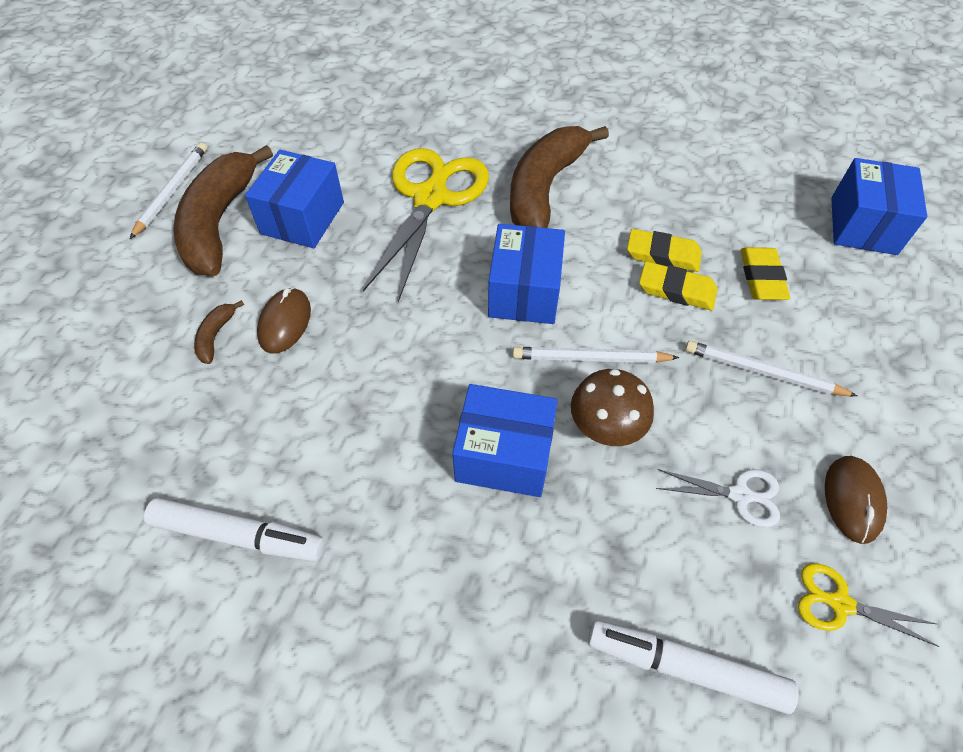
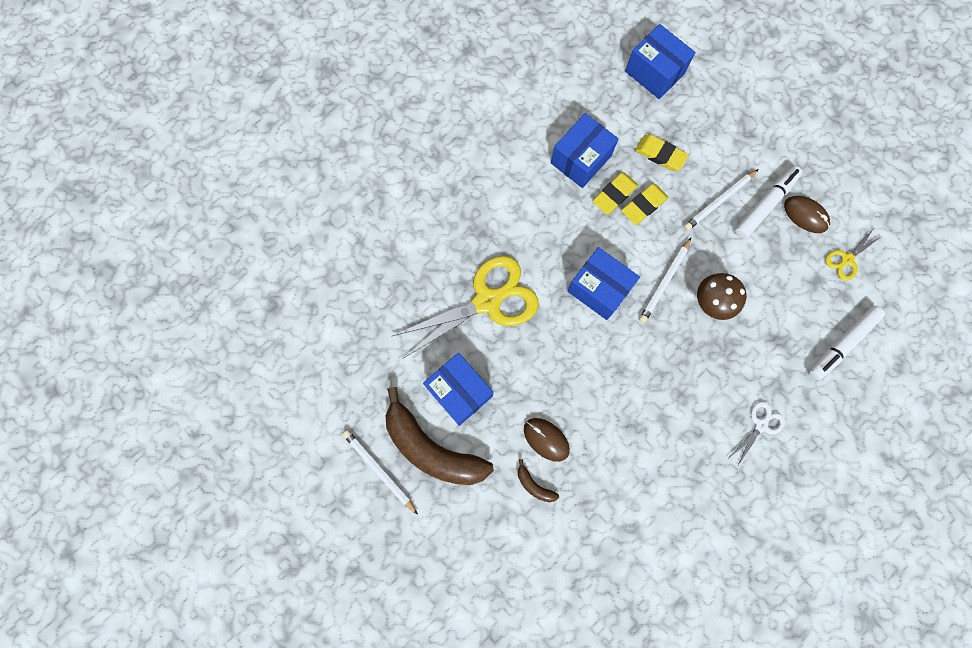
camera: 60 degrees left, 20 degrees up
white marker [144,498,325,562] -> white marker moved to [735,166,802,239]
yellow scissors [363,148,489,302] -> yellow scissors turned 105 degrees clockwise [392,256,539,359]
blue box [452,384,558,497] -> blue box moved to [551,113,619,188]
brown banana [510,126,609,228] -> none
white scissors [656,469,780,527] -> white scissors moved to [730,401,785,465]

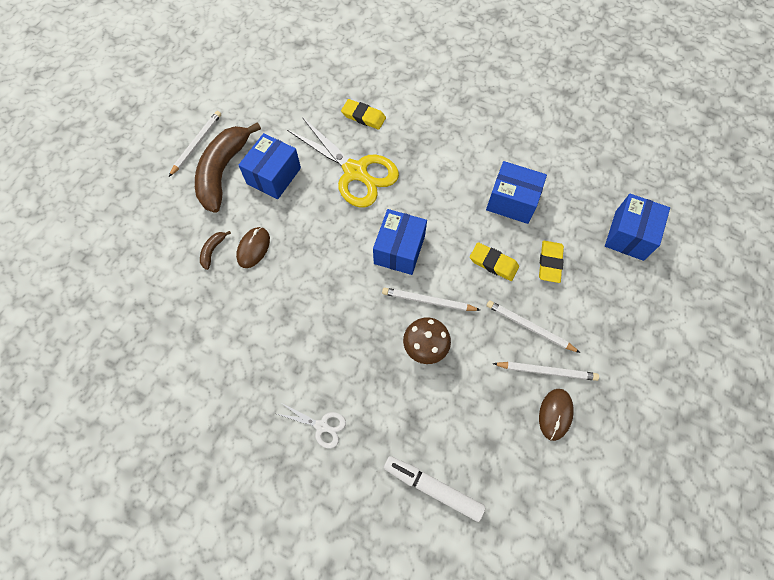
camera: 70 degrees right, 10 degrees down
yellow eraser [592,172,638,214] -> yellow eraser moved to [341,99,386,130]
white marker [735,166,802,239] -> white pencil [493,362,599,381]
yellow scissors [825,227,882,281] -> none

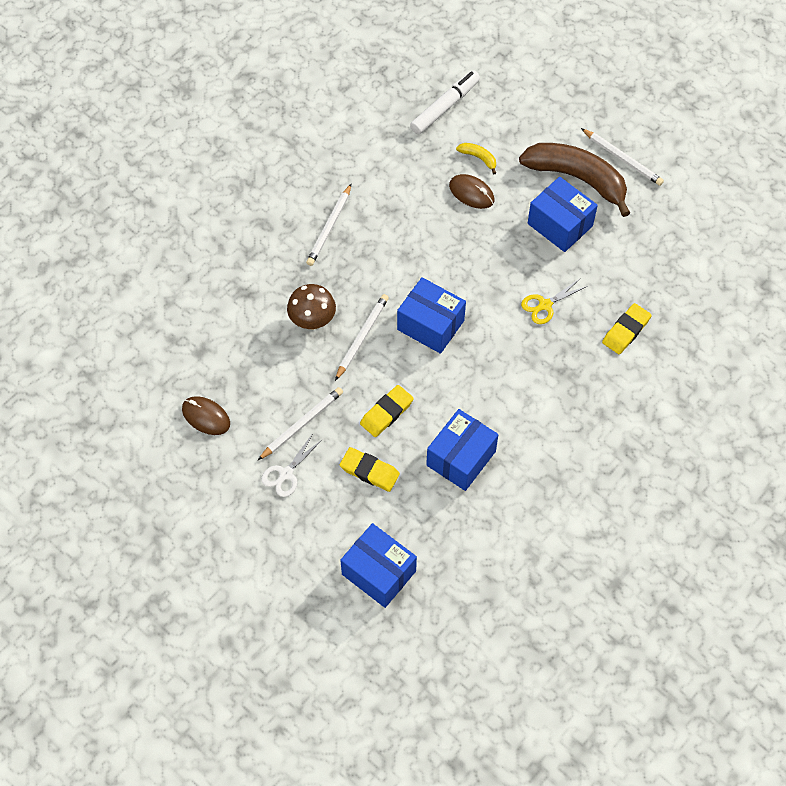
camera: 105 degrees right, 5 degrees down
brown banana [200,231,231,270] -> yellow banana [456,143,496,175]
white scissors [277,403,346,448] -> white scissors moved to [261,433,323,497]
yellow scissors [287,117,399,207] -> yellow scissors [521,279,587,324], size x0.46
white marker [384,456,485,522] -> white marker moved to [410,70,480,134]
white pencil [493,362,599,381] -> white pencil moved to [306,184,351,266]

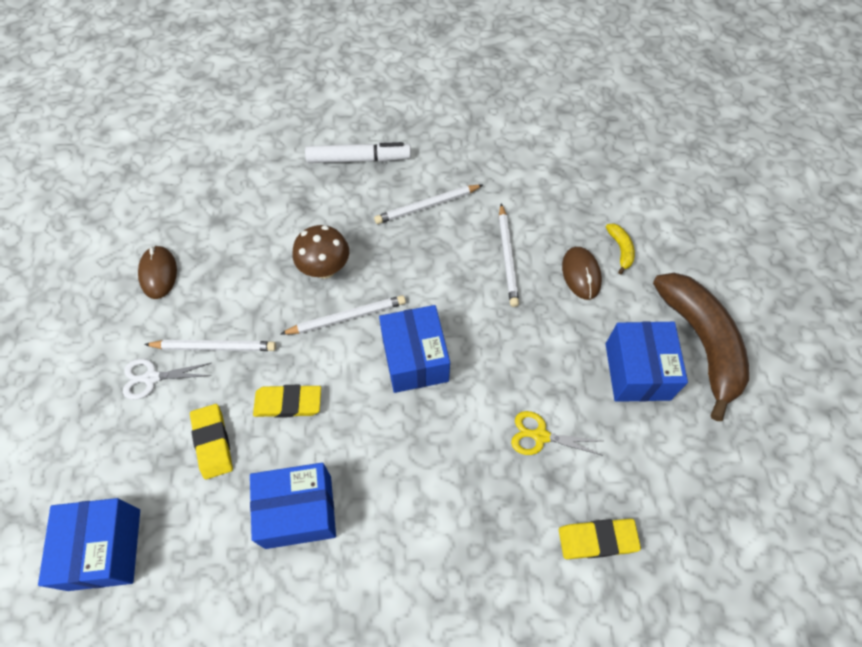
camera: 45 degrees right, 0 degrees up
white marker [410,70,480,134] -> white marker moved to [305,142,411,163]
white pencil [581,128,664,186] -> white pencil moved to [499,203,519,307]

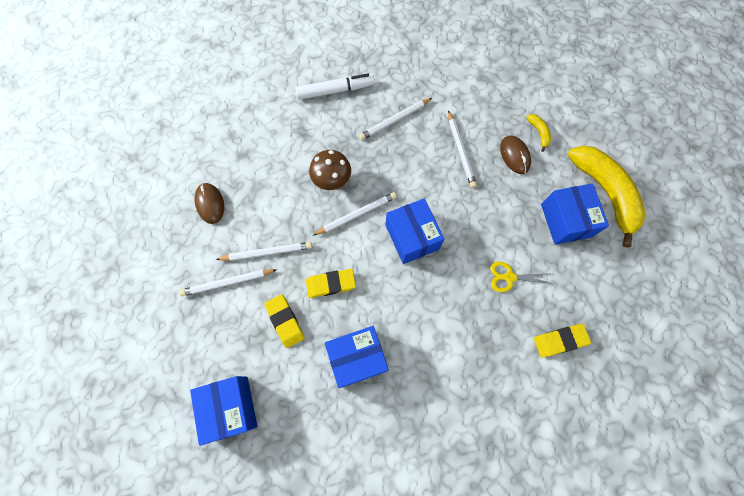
camera: 10 degrees left, 10 degrees up
white scissors [123,359,211,400] -> white pencil [179,269,277,296]
brown banana [653,273,749,421] -> yellow banana [568,146,646,248]

